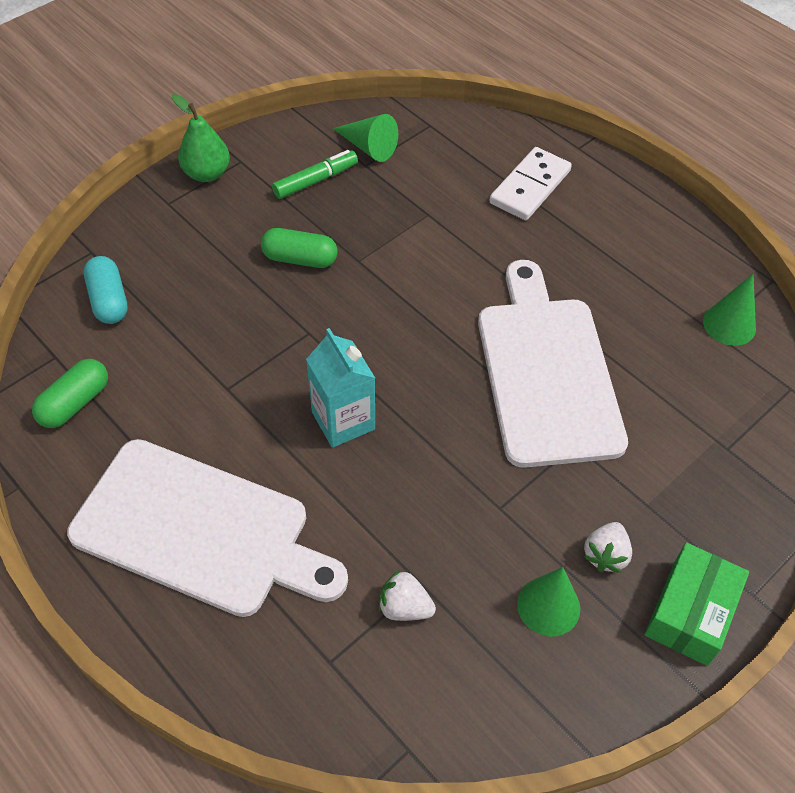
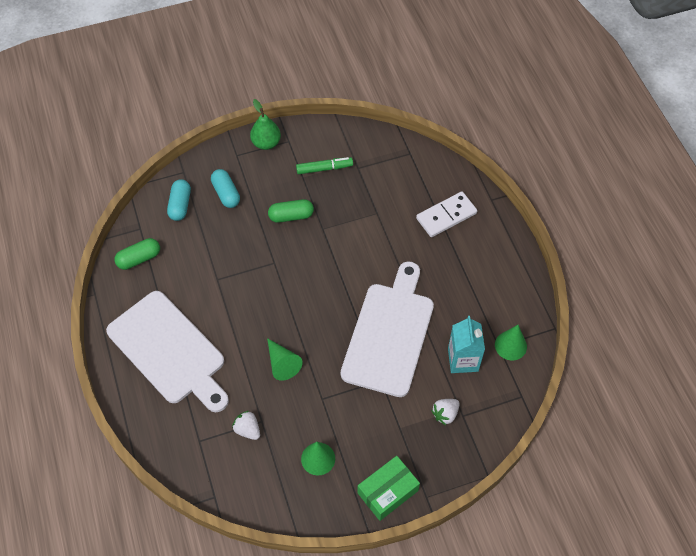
camera: 25 degrees right, 5 degrees up
green capsule [261,228,338,268] -> green capsule turned 45 degrees counterclockwise [268,199,314,223]
turquoise carton [306,328,375,448] -> turquoise carton moved to [448,316,485,373]
green cone [333,114,398,162] -> green cone moved to [267,338,302,381]
white strawberry [583,522,632,573] -> white strawberry moved to [431,399,460,425]
none -> turquoise capsule [211,169,240,208]

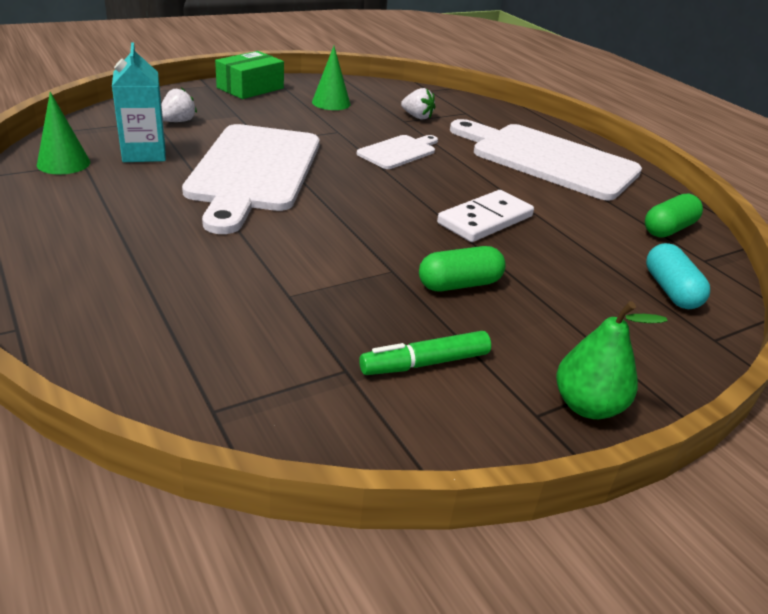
camera: 165 degrees right, 25 degrees down
turquoise capsule [211,169,240,208] -> none
green cone [267,338,302,381] -> white cutting board [357,135,438,169]
white domino [416,192,477,237] -> white domino moved to [437,190,534,242]

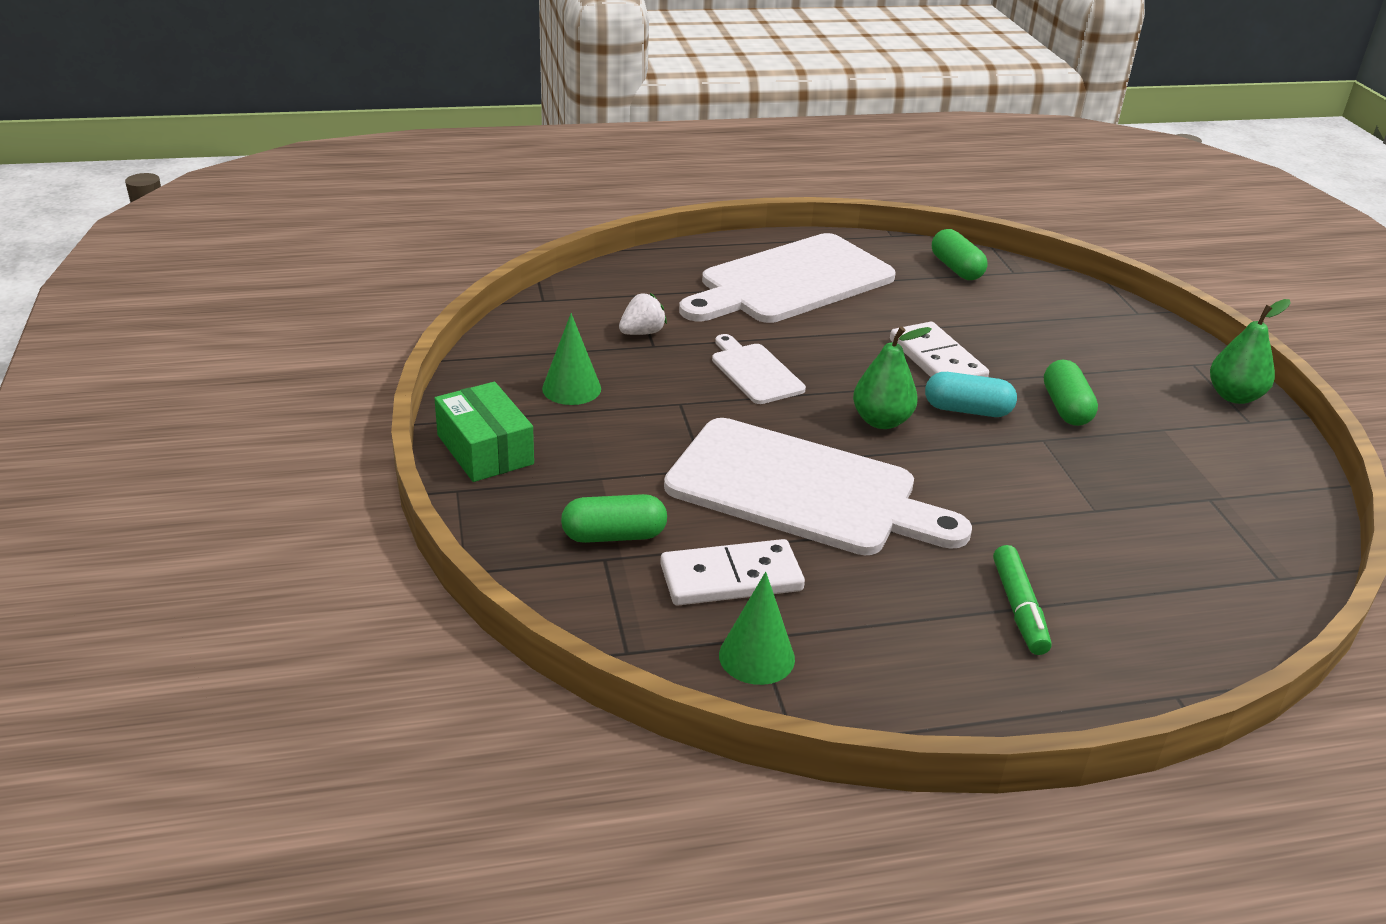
camera: 70 degrees left, 0 degrees up
turquoise carton [112,43,166,162] -> white domino [660,539,805,605]
white strawberry [161,88,197,122] -> green capsule [561,494,667,543]
green marker [359,331,491,375] -> green marker moved to [993,545,1052,655]
turquoise capsule [646,243,710,309] -> turquoise capsule moved to [925,372,1017,417]
none -> green pear [853,327,932,429]

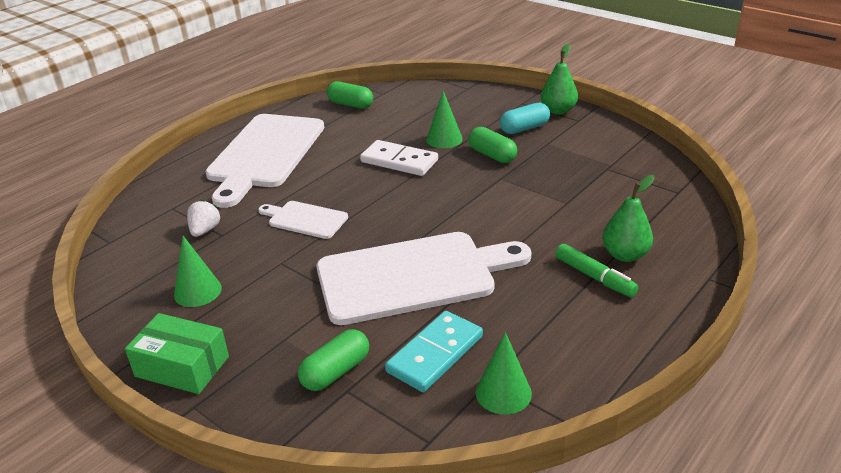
camera: 35 degrees left, 0 degrees up
white domino [660,539,805,605] -> turquoise domino [385,311,483,392]
green pear [853,327,932,429] -> green pear moved to [602,175,655,262]
turquoise capsule [925,372,1017,417] -> turquoise capsule moved to [500,103,550,134]
none -> green cone [426,91,463,148]

